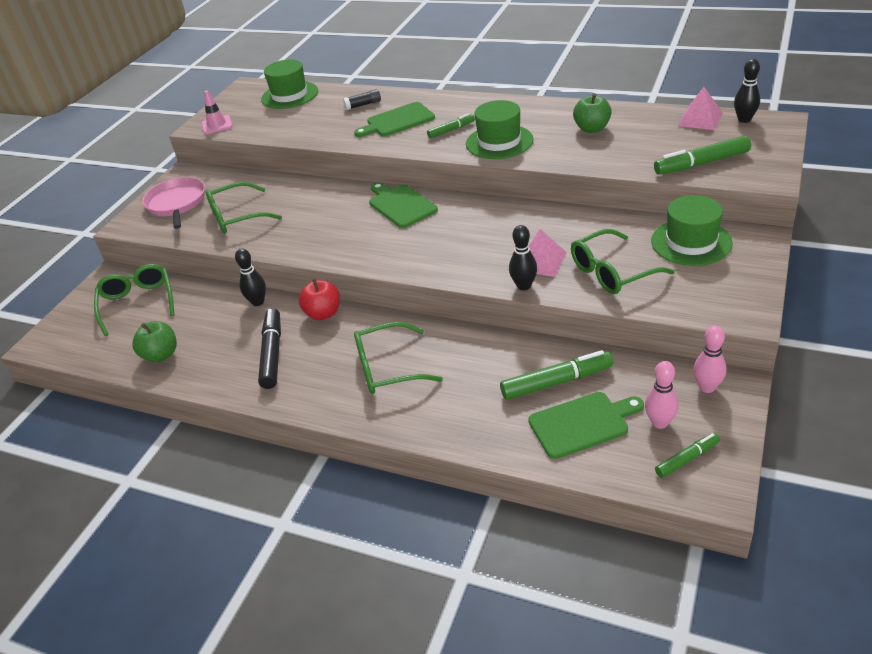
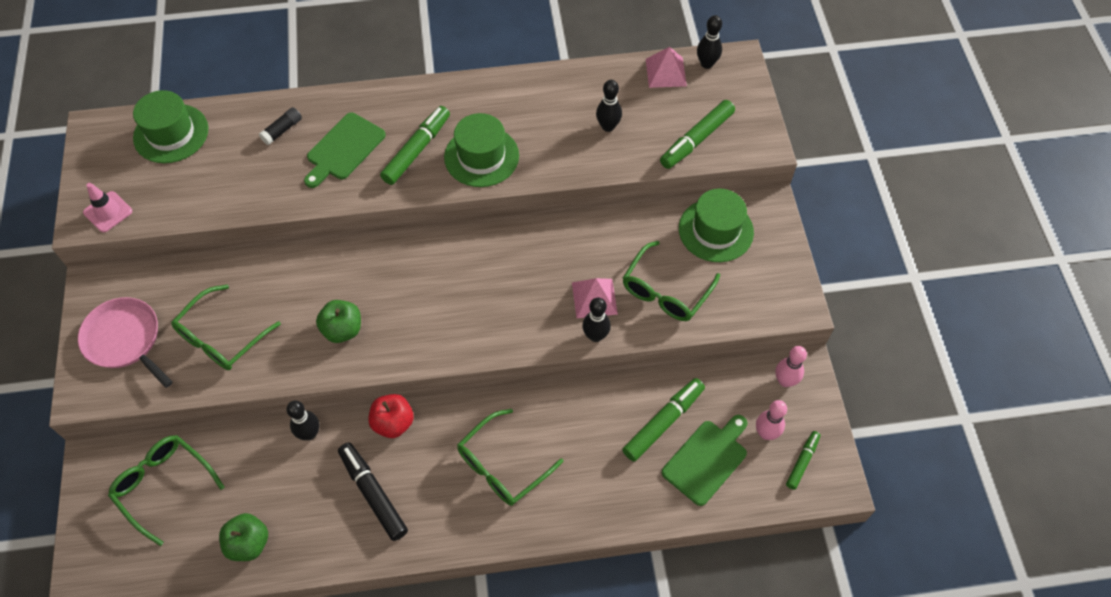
camera: 35 degrees left, 20 degrees up
green cutting board [369,182,438,228] -> none
green marker [427,113,475,138] -> green marker [380,106,450,185], size x1.69
green apple [573,93,612,133] -> green apple moved to [316,300,361,343]
none -> black bowling pin [596,80,622,132]

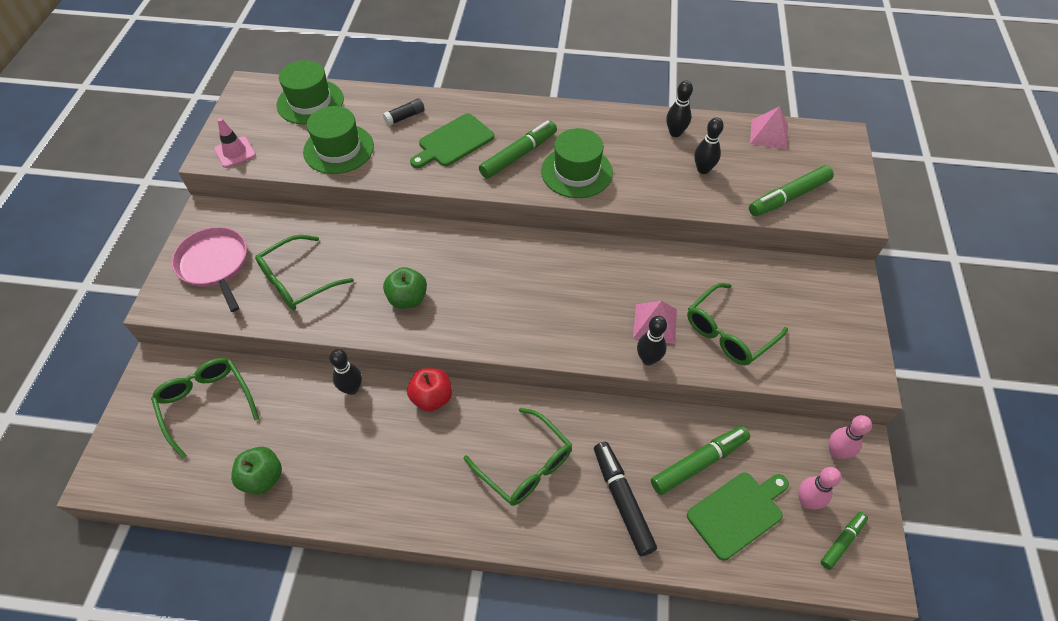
camera: 15 degrees right, 5 degrees down
black marker [338,442,408,541] -> black marker moved to [594,442,657,556]
green glasses [457,409,564,506] -> green glasses turned 105 degrees counterclockwise [464,408,572,506]
green hat [679,189,754,262] -> green hat moved to [303,106,374,174]
black bowling pin [697,15,722,69] -> black bowling pin moved to [666,80,693,137]

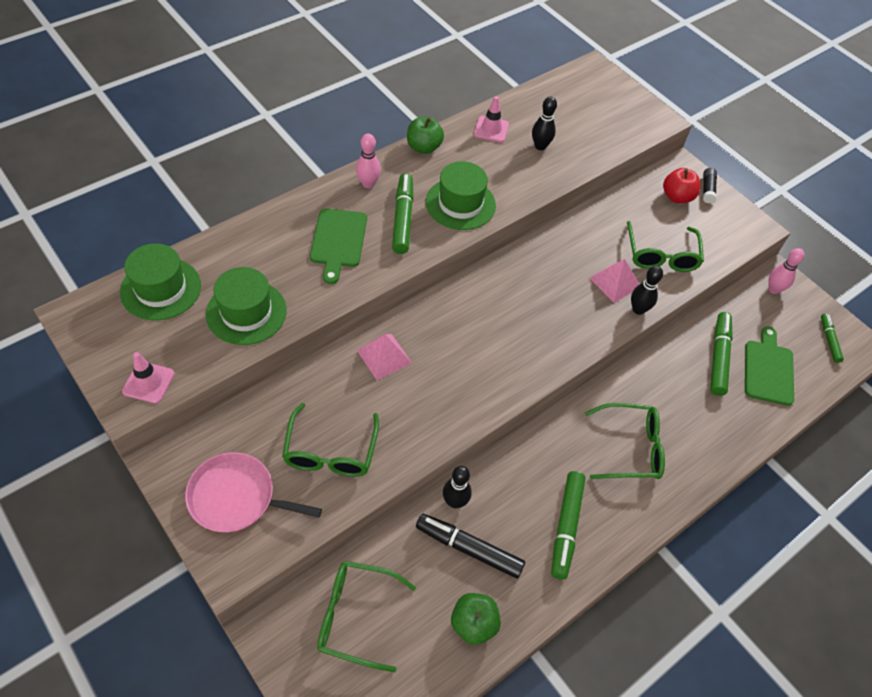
camera: 50 degrees left, 0 degrees up
black glue stick [383,98,425,126] -> black glue stick moved to [703,168,717,203]
green apple [383,267,427,309] -> green apple moved to [407,116,444,154]
red apple [407,368,452,412] -> red apple moved to [663,168,700,203]
black marker [594,442,657,556] -> black marker moved to [416,514,525,579]
black bowling pin [666,80,693,137] -> pink traffic cone [474,96,509,142]
green marker [749,165,834,216] -> green marker moved to [551,471,586,580]
pink pyramid [750,106,788,150] -> pink pyramid moved to [357,334,412,380]
pink bowling pin [798,467,841,509] -> pink bowling pin moved to [356,133,381,188]

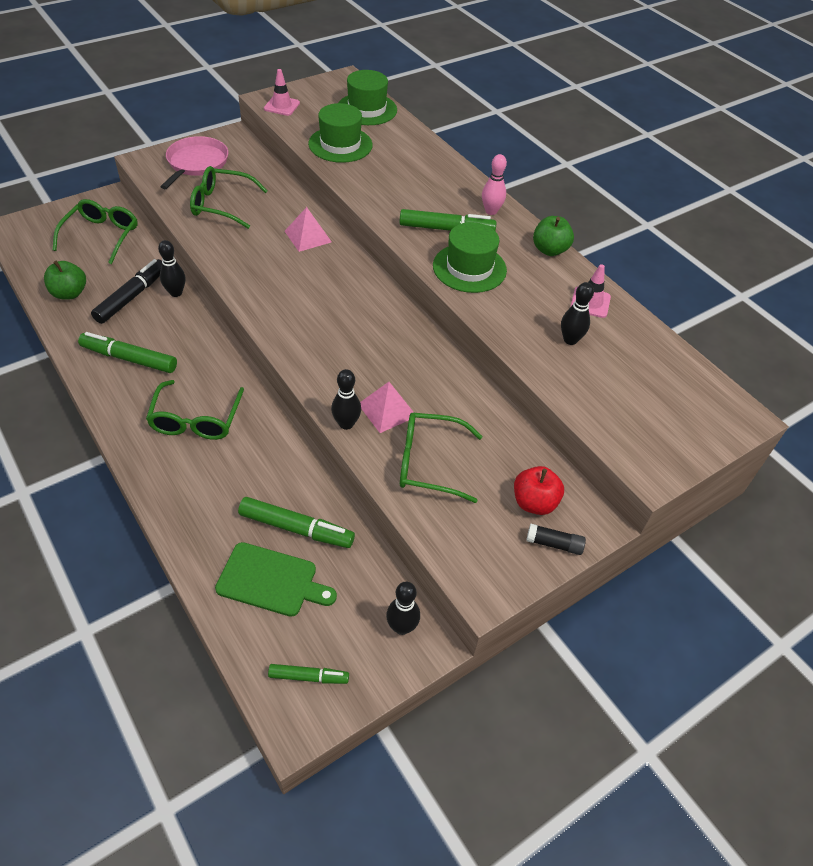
camera: 95 degrees right, 5 degrees down
green cutting board [310,208,367,284] -> none
pink bowling pin [768,248,805,294] -> black bowling pin [386,582,420,635]

